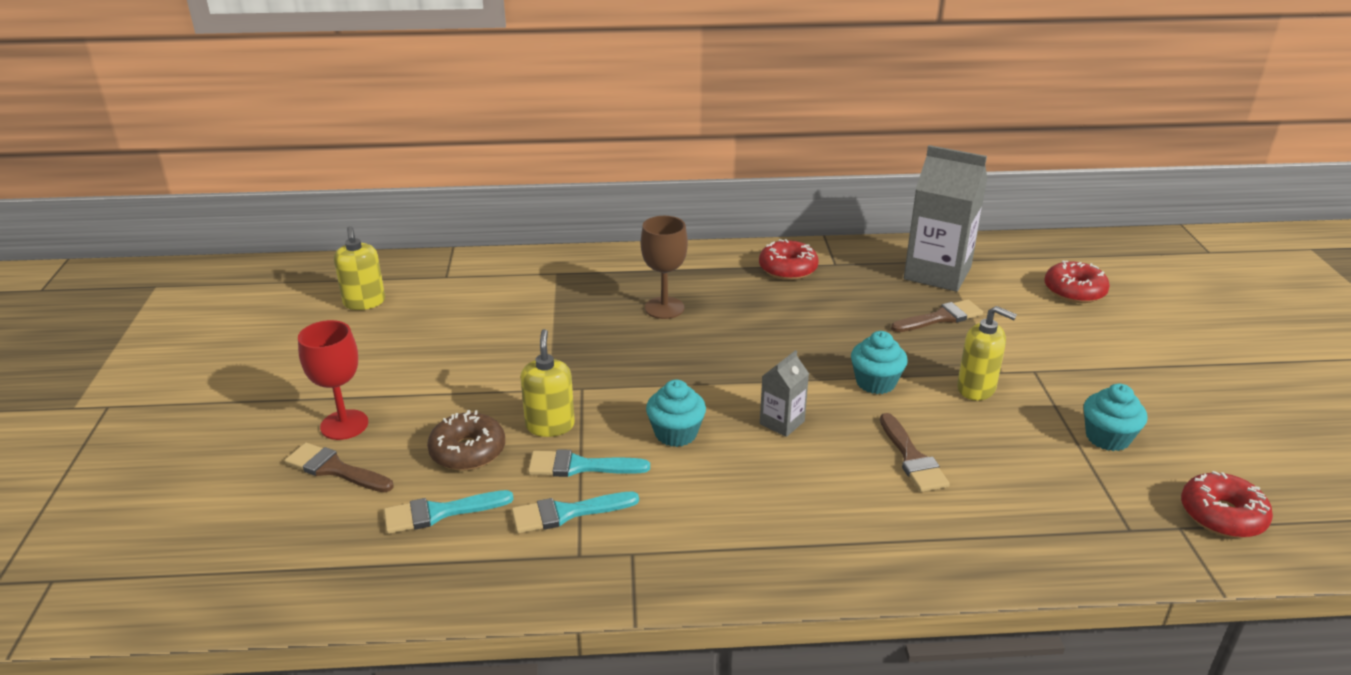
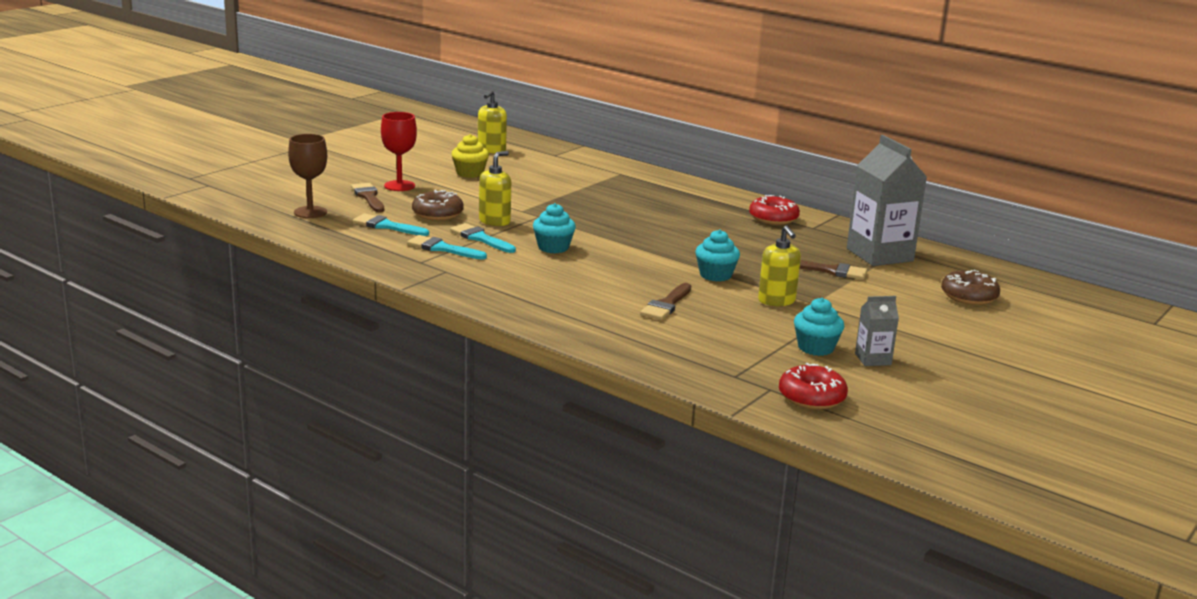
camera: 40 degrees right, 10 degrees down
brown goblet [641,216,688,319] -> brown goblet moved to [288,134,327,218]
grey carton [760,350,809,437] -> grey carton moved to [855,296,899,366]
red donut [1044,261,1110,303] -> brown donut [941,270,1000,305]
none -> yellow cupcake [452,134,489,178]

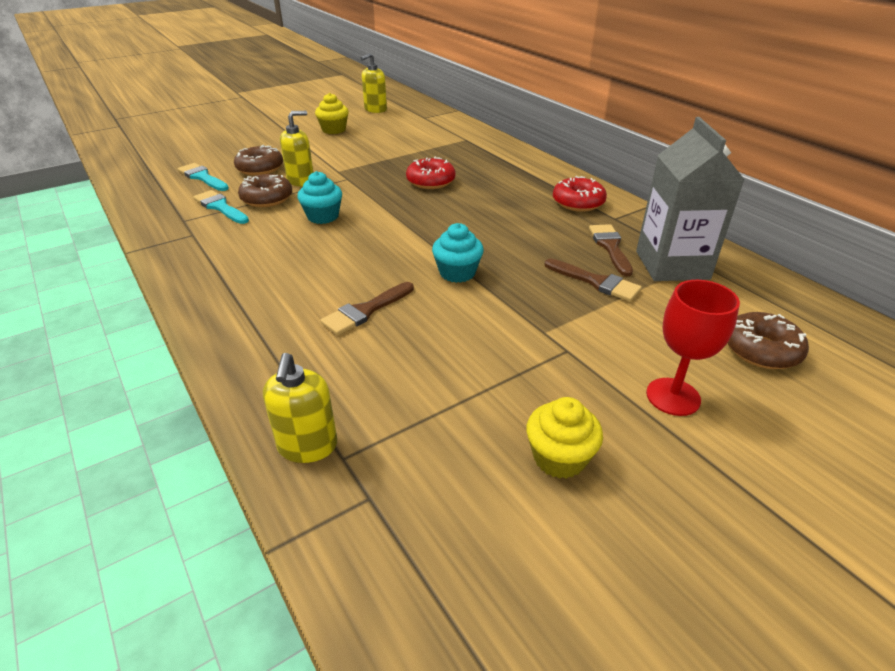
camera: 20 degrees right, 15 degrees up
brown goblet [288,134,327,218] -> none
brown brush [351,183,384,212] -> brown brush moved to [589,224,633,276]
red goblet [381,112,417,191] -> red goblet moved to [646,280,740,416]
turquoise brush [450,223,516,253] -> brown donut [238,174,292,207]
yellow soap dispenser [758,225,801,306] -> yellow soap dispenser moved to [263,353,337,463]
red donut [779,363,848,410] -> red donut moved to [406,157,456,189]
turquoise cupcake [794,298,844,356] -> none
grey carton [855,296,899,366] -> yellow cupcake [526,397,603,479]

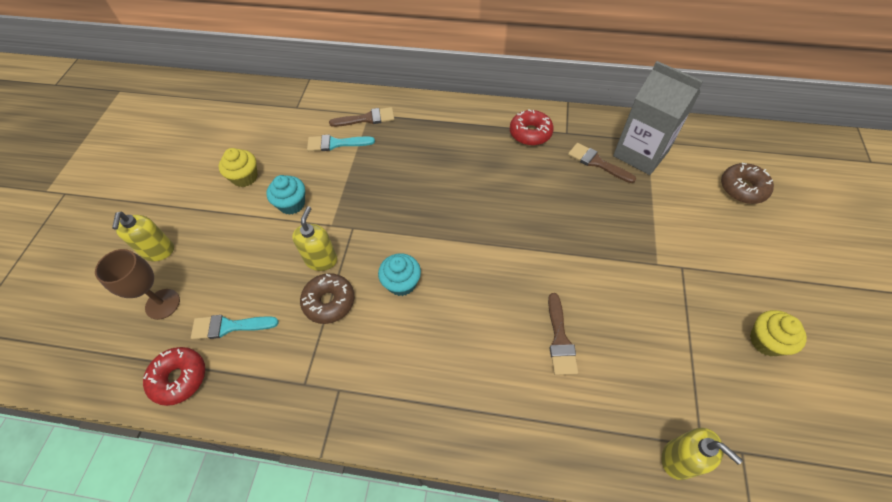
camera: 45 degrees left, 20 degrees up
turquoise brush [193,190,249,224] -> turquoise brush moved to [307,135,375,151]
brown donut [234,145,283,176] -> none
yellow soap dispenser [361,53,387,113] -> yellow soap dispenser moved to [112,212,174,261]
red donut [406,157,456,189] -> red donut moved to [143,347,205,406]
turquoise cupcake [432,223,484,283] -> turquoise cupcake moved to [266,175,305,215]
brown brush [544,259,642,302] -> brown brush moved to [329,107,394,127]
red goblet [646,280,740,416] -> none
none -> brown goblet [95,249,180,320]

